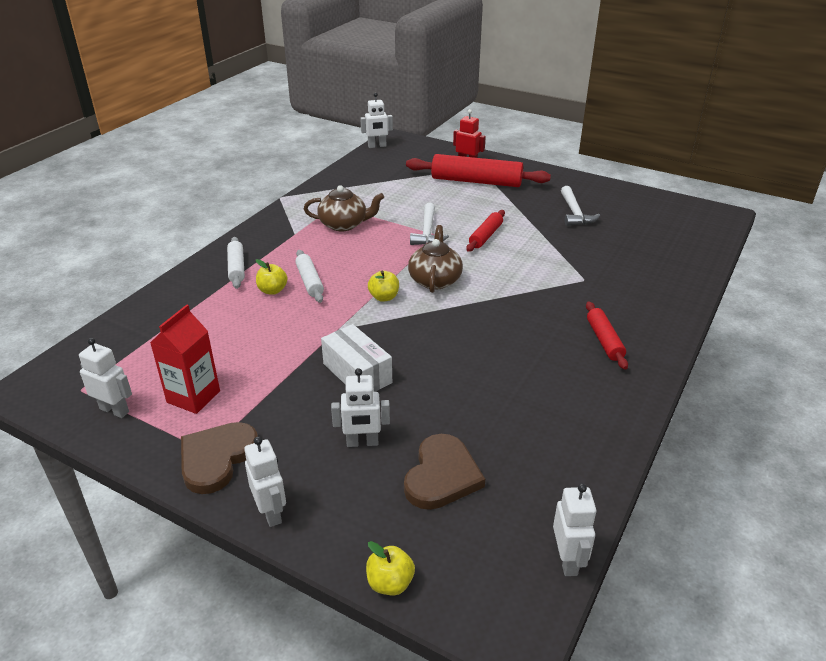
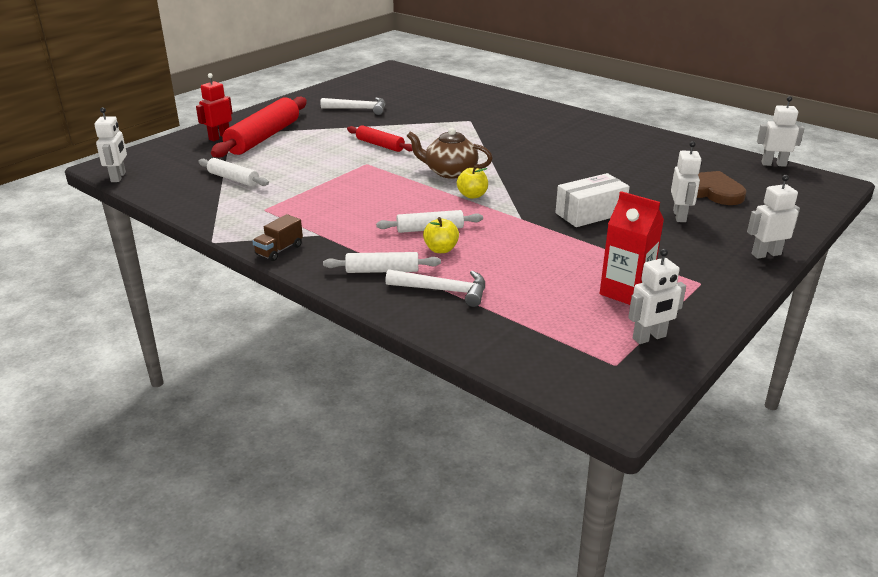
camera: 80 degrees left, 5 degrees down
white robot [79,338,132,418] -> white robot turned 150 degrees counterclockwise [628,249,686,344]
brown heart [181,422,258,494] -> none
brown teapot [304,185,384,232] -> none
yellow apple [366,541,415,595] -> none
white hammer [410,203,449,245] -> white hammer moved to [385,269,485,307]
red rolling pin [586,301,628,370] -> none
none -> white rolling pin [198,158,269,186]
none -> brown truck [252,214,303,261]

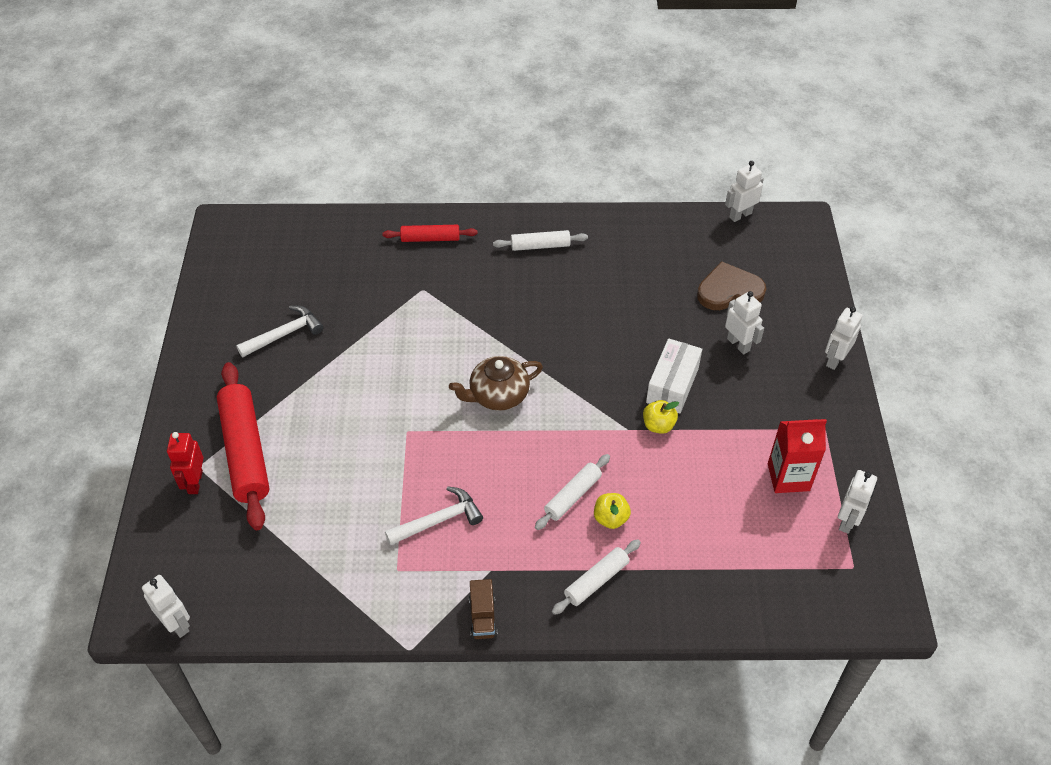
camera: 40 degrees left, 20 degrees up
white rolling pin [198,158,269,186] -> white rolling pin moved to [493,230,588,251]
red rolling pin [347,125,413,152] -> red rolling pin moved to [382,225,478,242]
white hammer [385,269,485,307] -> white hammer moved to [385,486,483,545]
yellow apple [457,165,488,199] -> yellow apple moved to [643,400,679,434]

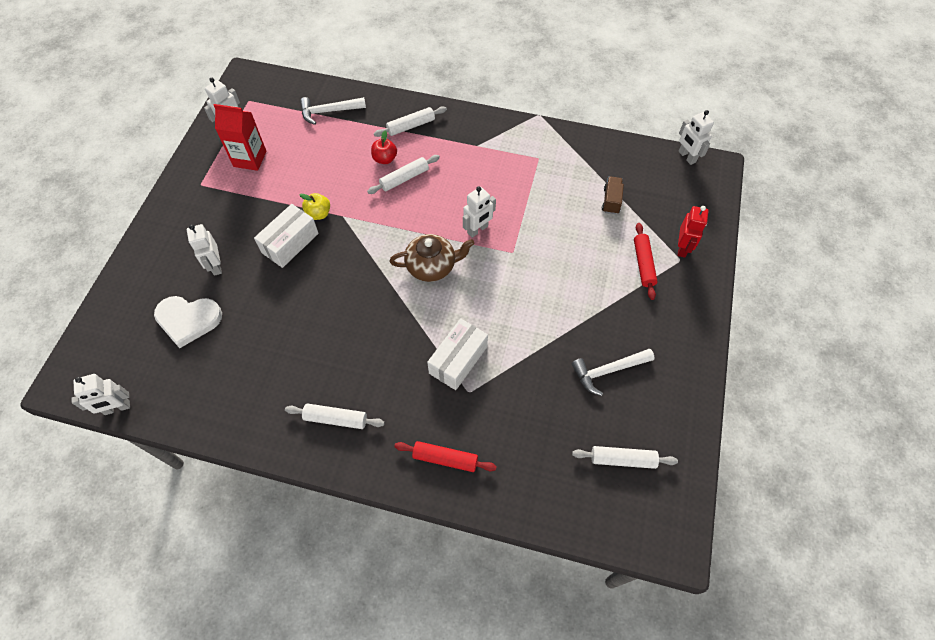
camera: 165 degrees left, 10 degrees up
red rolling pin [217,362,269,530] -> red rolling pin [634,223,658,300], size x0.54
white hammer [385,486,483,545] -> white hammer moved to [300,97,366,125]
brown truck [469,579,497,639] -> brown truck moved to [602,176,624,214]
yellow apple [594,493,631,529] -> red apple [371,131,397,164]
brown heart [697,261,766,310] -> white heart [154,296,222,348]
white robot [825,307,862,370] -> white robot moved to [463,186,496,238]
none -> white box [427,318,488,390]
none -> white rolling pin [572,446,678,469]

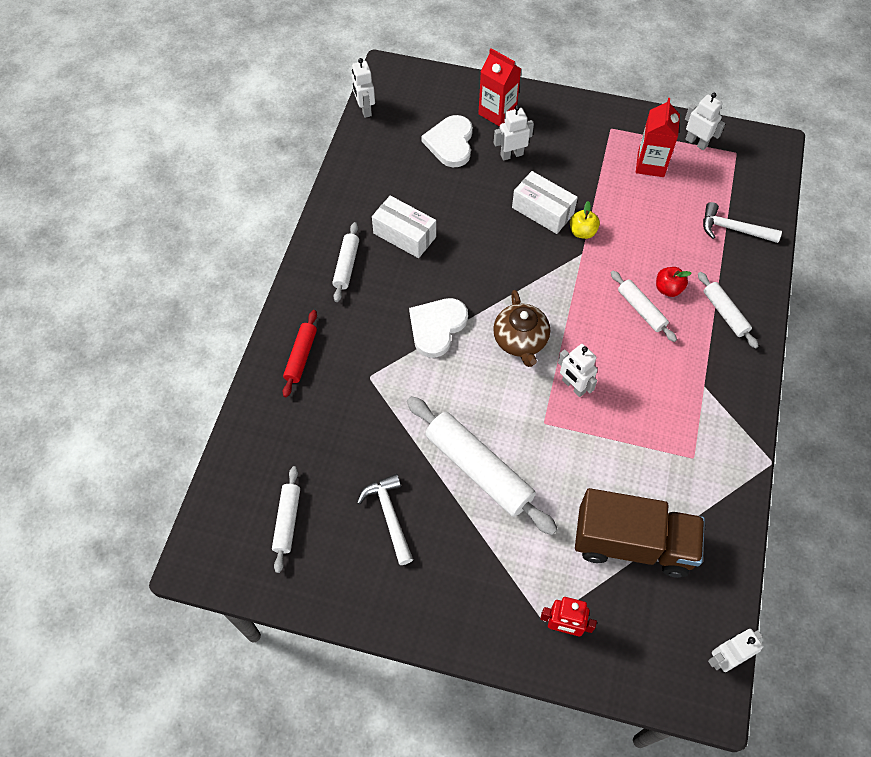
camera: 90 degrees right, 0 degrees up
white hammer [300,97,366,125] -> white hammer turned 60 degrees counterclockwise [703,202,782,243]
white box [427,318,488,390] -> white box moved to [372,196,436,258]
brown truck [602,176,624,214] -> brown truck [575,488,705,578], size x2.40
red rolling pin [634,223,658,300] -> none
none -> white rolling pin [407,396,558,535]
none -> white heart [409,298,468,358]
none -> red carton [478,48,521,127]

